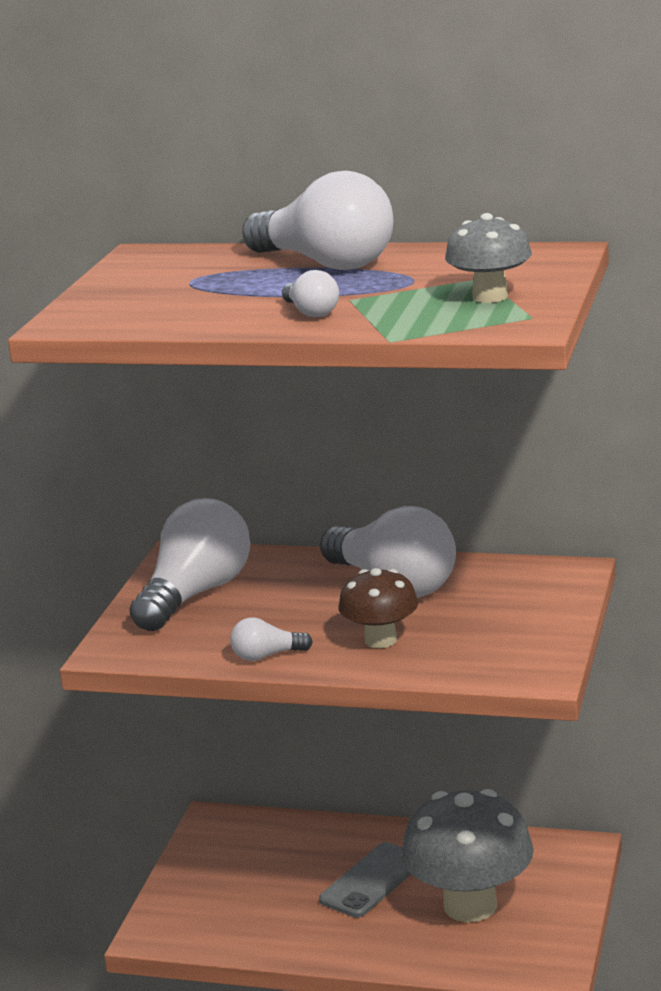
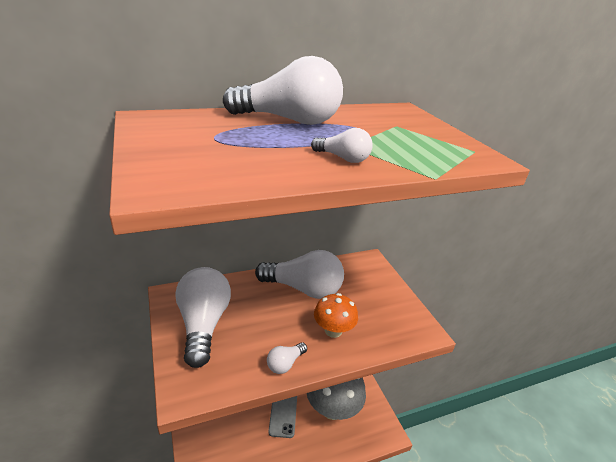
camera: 40 degrees left, 10 degrees up
brown mushroom [339,568,418,648] -> orange mushroom [314,293,358,338]
grey mushroom [445,213,532,303] -> none

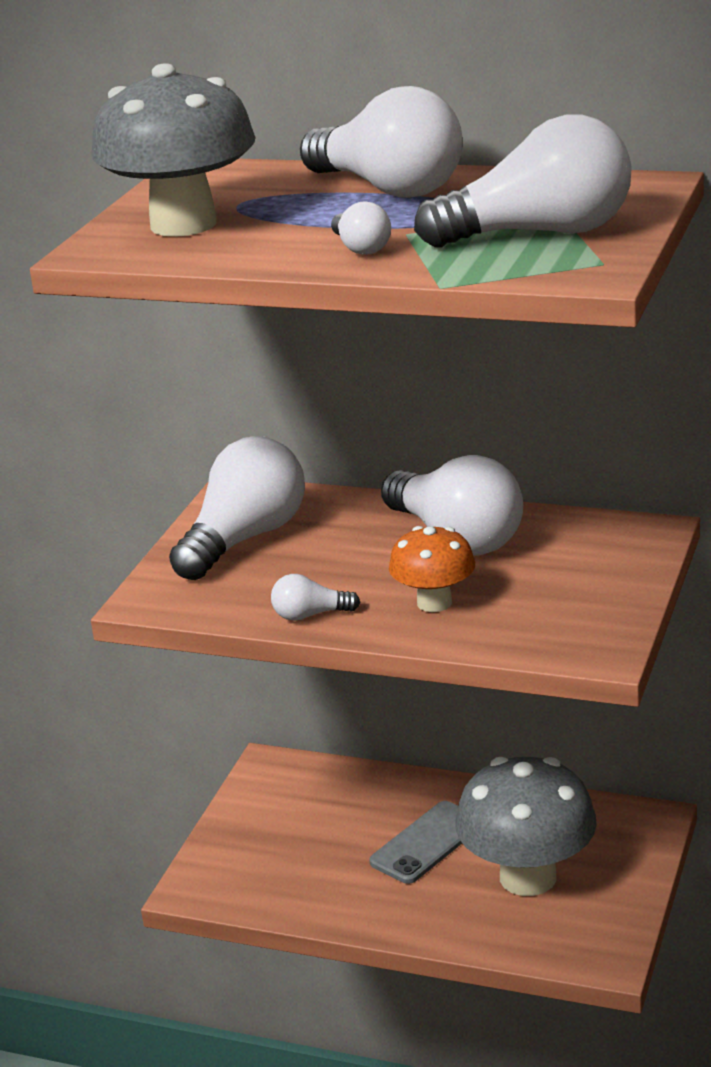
camera: 45 degrees right, 5 degrees down
none -> grey mushroom [91,63,256,237]
none -> white light bulb [414,114,632,248]

